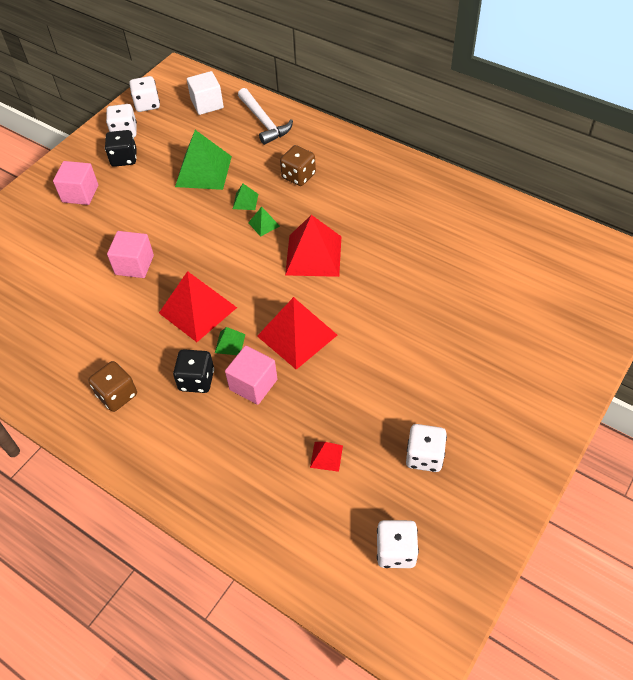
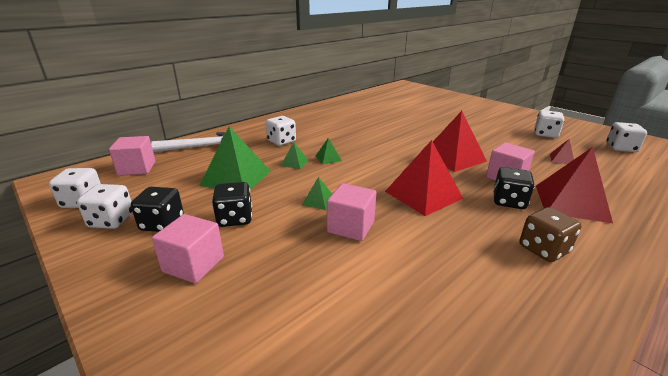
camera: 80 degrees left, 25 degrees down
white cube [187,71,224,115] -> pink cube [109,136,155,176]
green pyramid [215,327,245,355] -> green pyramid moved to [302,177,332,210]
brown dice [280,145,316,186] -> white dice [266,116,296,146]
red pyramid [285,215,341,277] -> red pyramid moved to [536,147,613,223]
none -> black dice [212,182,252,227]

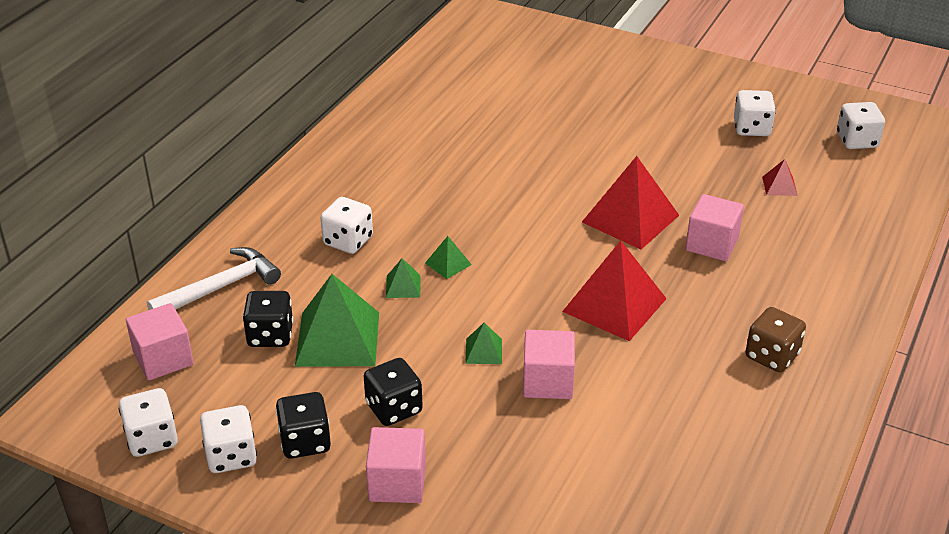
camera: 20 degrees left, 10 degrees up
black dice [493,167,535,209] -> black dice moved to [243,291,293,347]
red pyramid [536,147,613,223] -> none

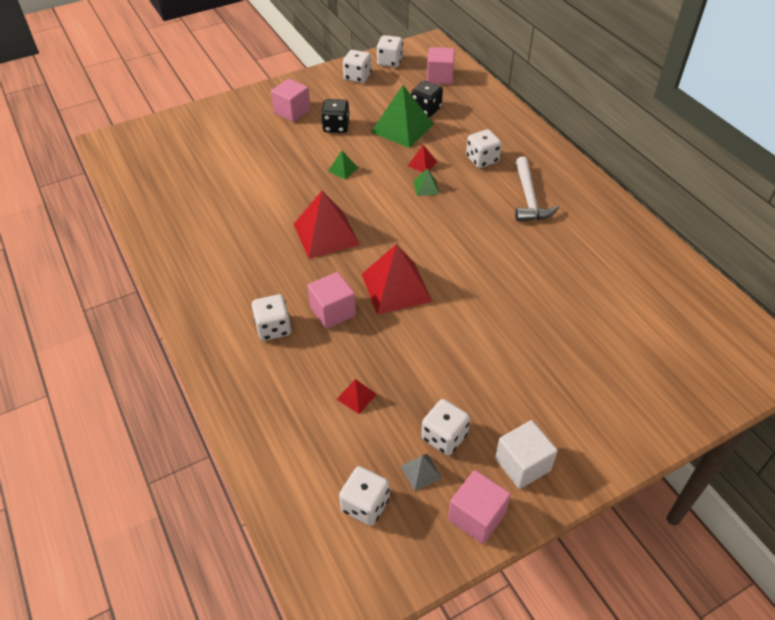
camera: 125 degrees right, 10 degrees up
white hammer [147,247,281,310] -> white hammer moved to [515,157,559,222]
black dice [276,392,331,459] -> none
green pyramid [386,258,421,298] -> red pyramid [408,145,437,172]
pink cube [523,330,575,399] -> pink cube moved to [448,470,511,544]
brown dice [745,307,806,372] -> none
none -> white dice [252,294,291,341]
none -> grey pyramid [401,454,443,491]
none -> white cube [495,420,558,489]

